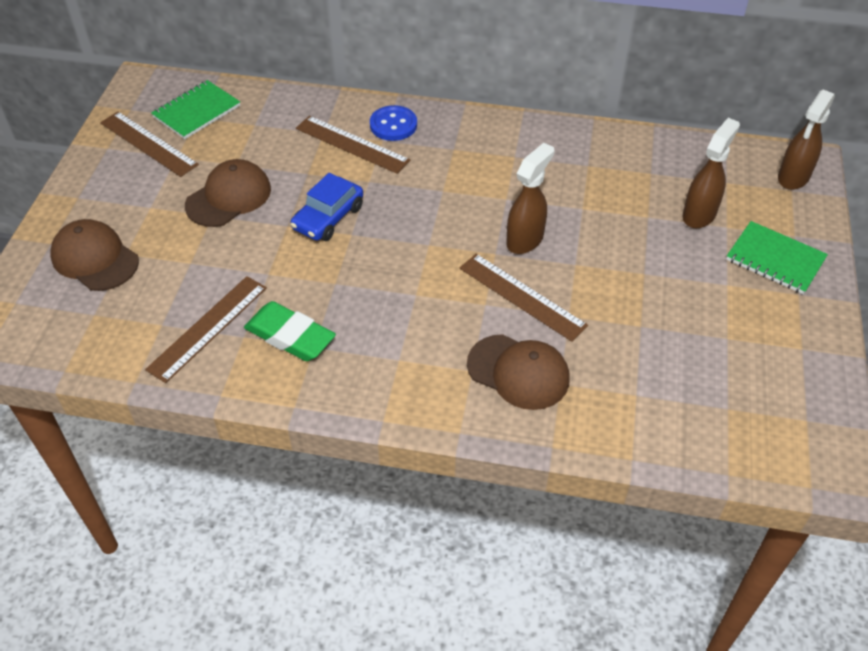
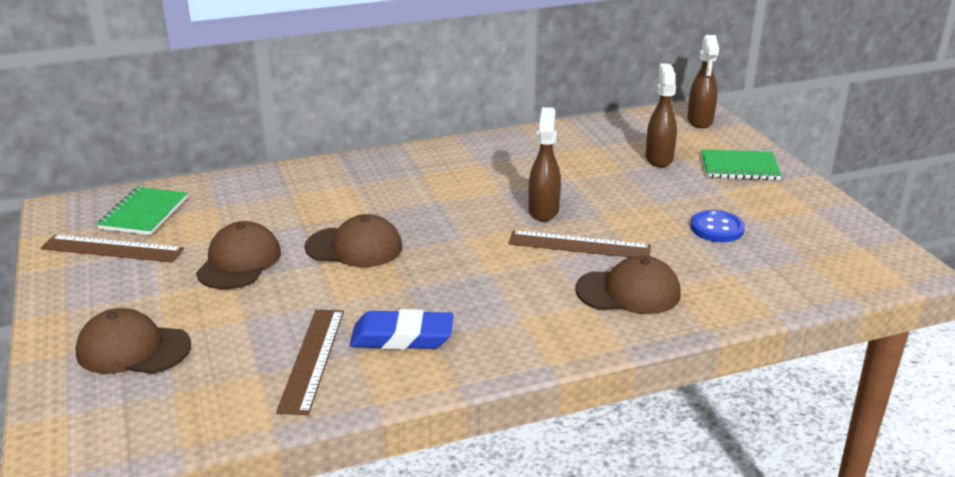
camera: 30 degrees left, 20 degrees down
green eraser [244,301,336,361] -> blue eraser [350,309,453,350]
blue car [291,173,363,241] -> brown cap [305,214,402,267]
brown ruler [296,116,410,174] -> none
blue button [370,105,417,141] -> blue button moved to [690,210,745,242]

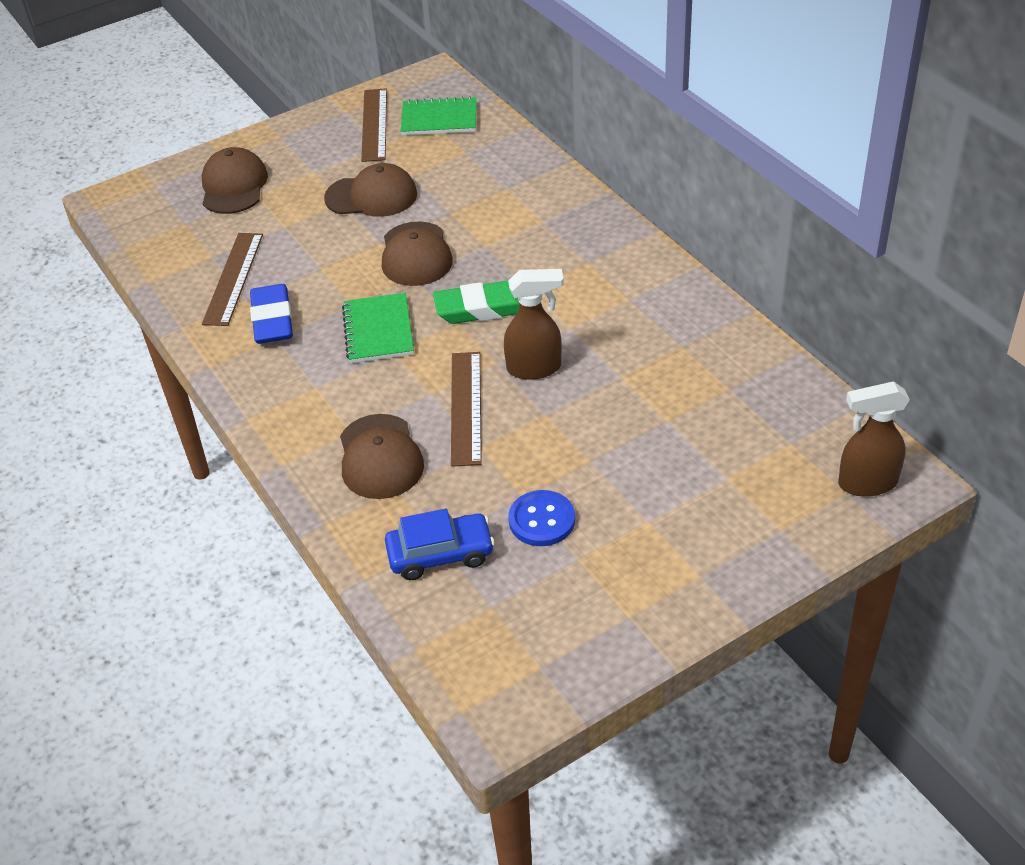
camera: 80 degrees right, 15 degrees up
brown ruler [276,309,344,415] -> brown ruler turned 75 degrees counterclockwise [202,233,263,326]
brown spray bottle [645,63,677,167] -> none
green notebook [701,149,782,180] -> green notebook moved to [342,293,414,363]
none -> blue car [385,509,495,580]
none -> green eraser [433,281,520,324]

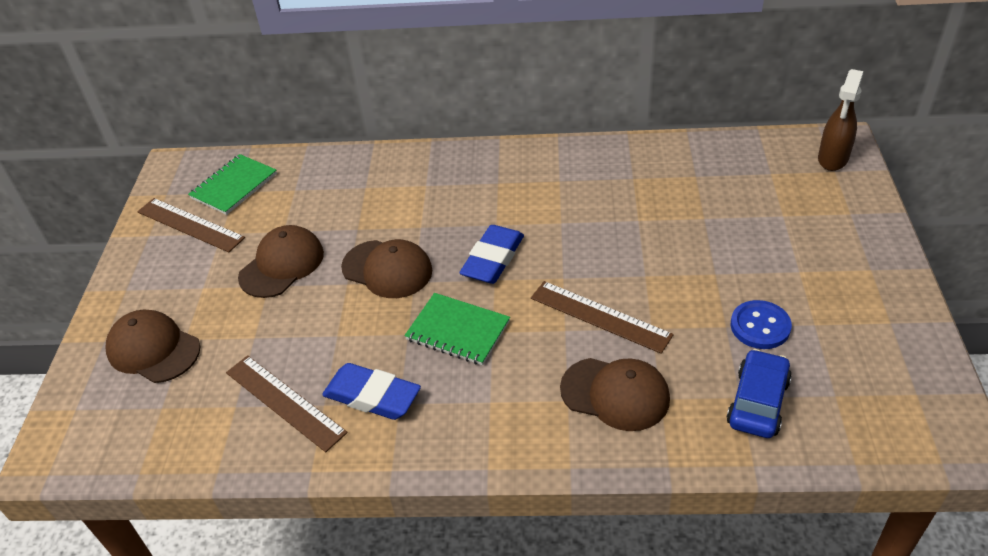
camera: 55 degrees left, 0 degrees up
green eraser [433,281,520,324] -> blue eraser [459,225,524,284]
brown spray bottle [504,269,564,380] -> none

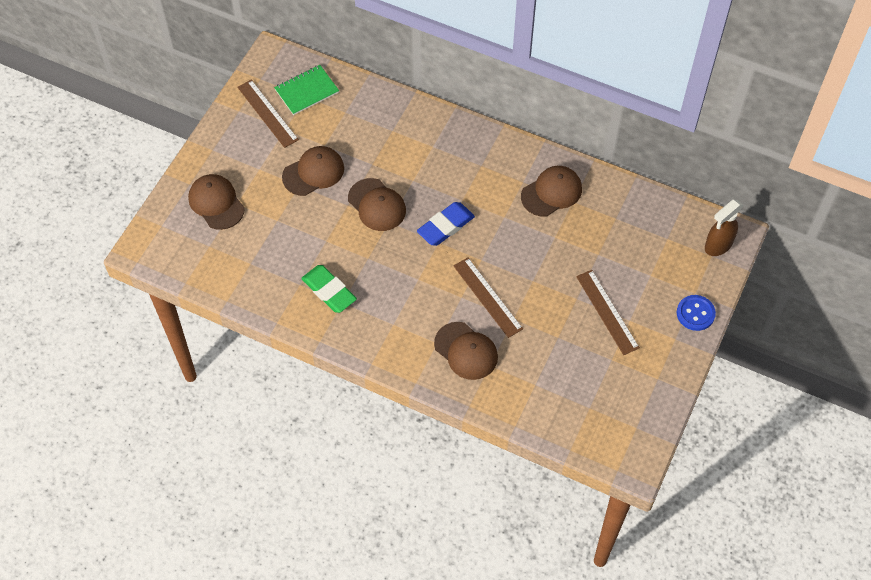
camera: 20 degrees right, 15 degrees up
brown ruler [226,355,348,452] -> brown ruler moved to [576,270,640,355]
blue eraser [322,363,421,420] -> green eraser [301,265,357,313]
green notebook [404,293,510,365] -> none
blue car [727,349,792,438] -> none
blue button [731,300,792,349] -> blue button moved to [677,295,716,331]
none -> brown cap [521,166,582,217]

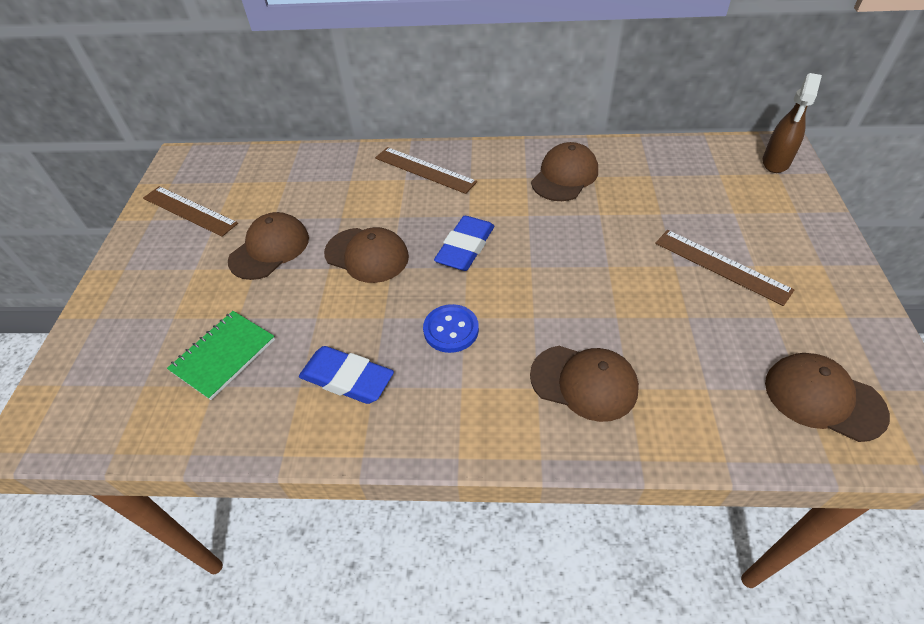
camera: 20 degrees left, 10 degrees down
brown cap [188,174,245,230] -> brown cap moved to [765,353,890,442]
green notebook [274,65,339,115] -> green notebook moved to [167,311,275,400]
green eraser [301,265,357,313] -> blue eraser [299,346,394,404]
brown ruler [454,257,523,338] -> brown ruler moved to [375,147,477,194]
blue button [677,295,716,331] -> blue button moved to [423,304,479,353]

